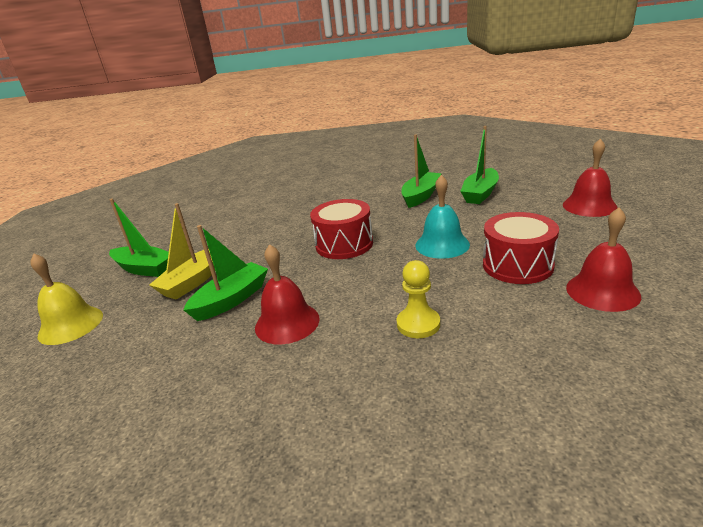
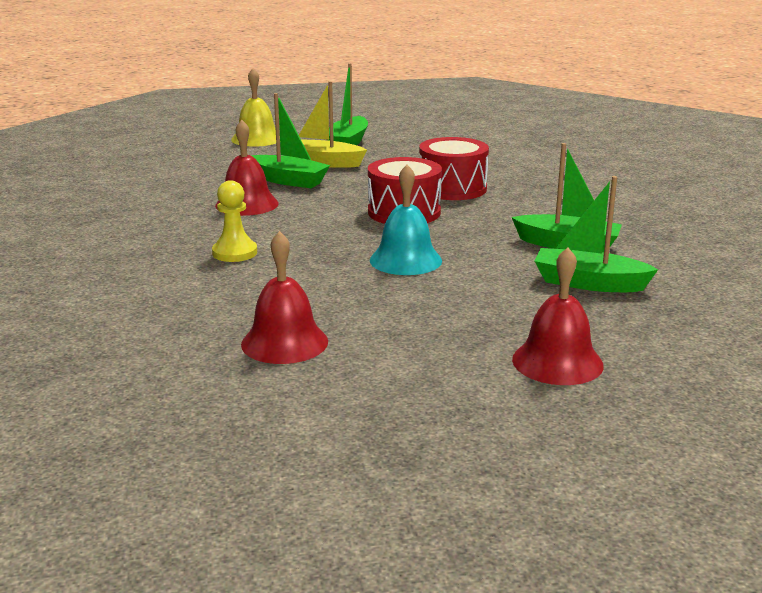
camera: 75 degrees right, 5 degrees down
red drum [483,212,559,284] -> red drum moved to [419,137,489,200]

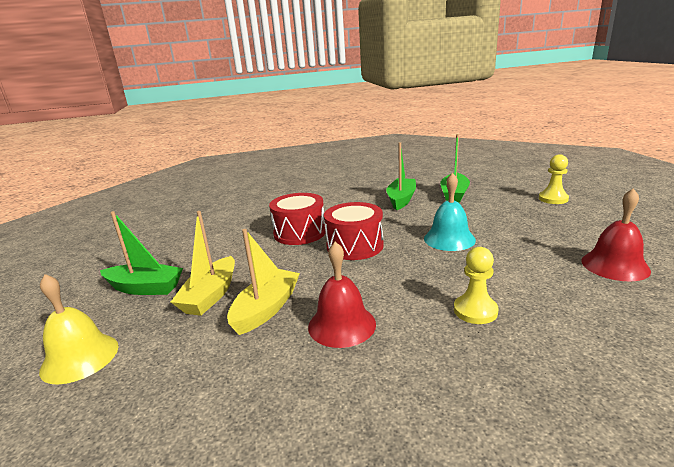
camera: 90 degrees left, 0 degrees up
green boat [251,93,330,188] -> yellow boat [227,229,300,335]
red bell [512,247,604,385] -> yellow pawn [539,154,569,204]

